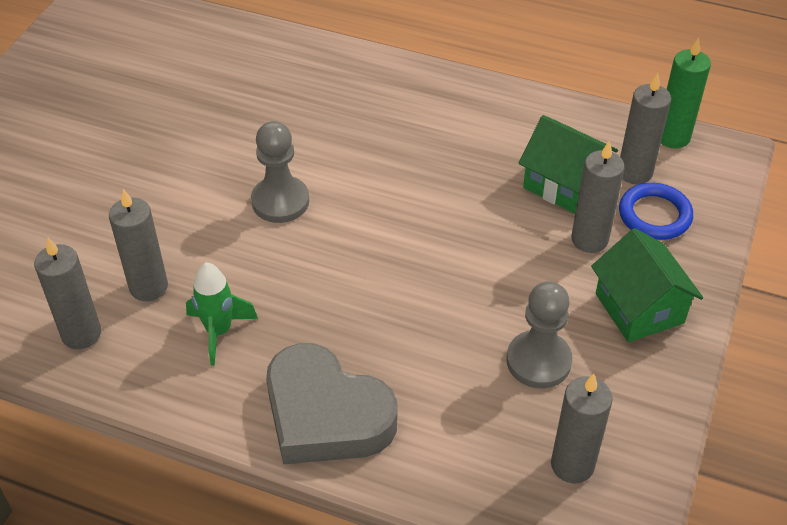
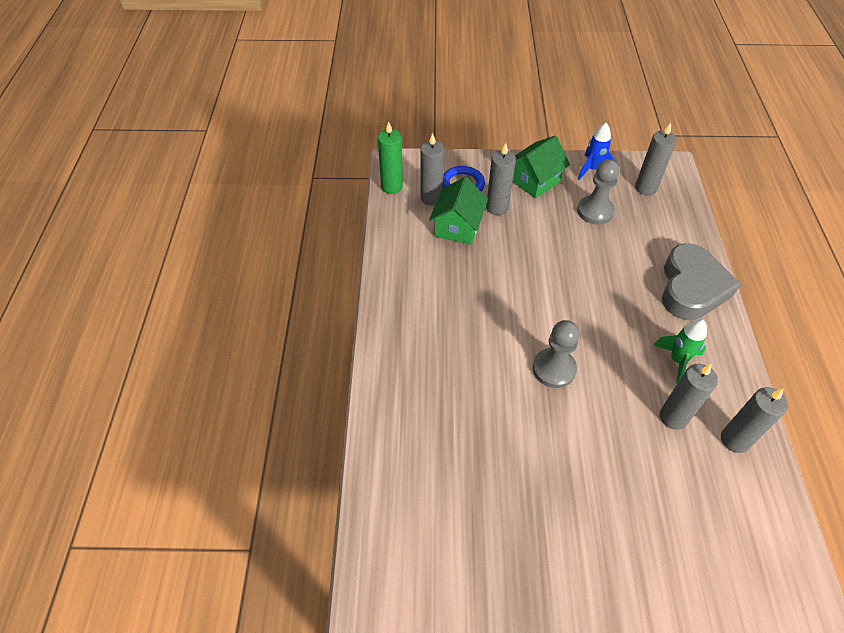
camera: 110 degrees left, 5 degrees up
none -> blue rocket [578,123,614,180]

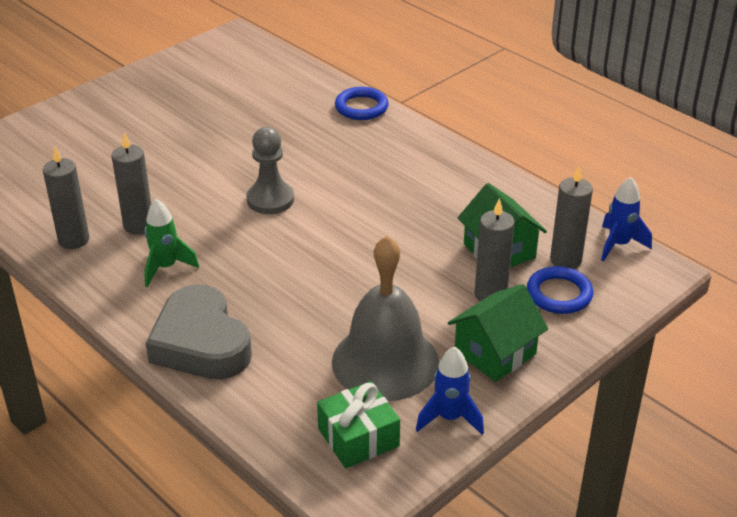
camera: 135 degrees right, 15 degrees down
green candle [378,121,403,194] -> blue rocket [601,177,652,261]
green house [513,136,570,198] -> green house turned 45 degrees clockwise [448,284,548,382]
grey pawn [577,159,619,225] -> grey bell [332,235,439,401]
grey candle [635,123,677,195] -> green gift [317,381,400,468]
none -> blue ring [335,87,389,120]

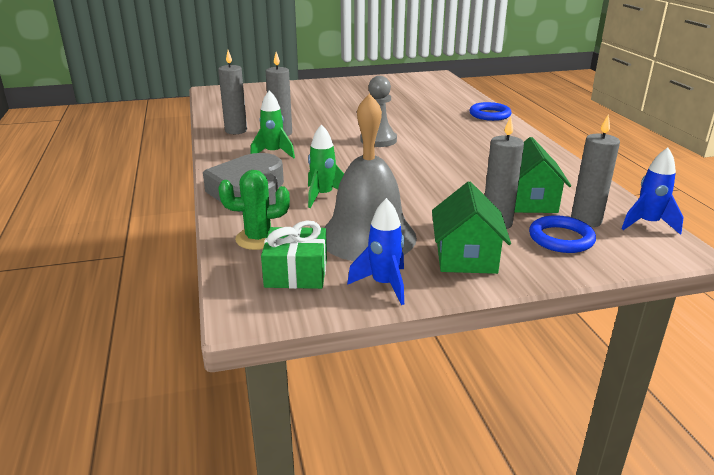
camera: 30 degrees right, 10 degrees down
green house [448,284,548,382] -> green house turned 75 degrees counterclockwise [432,182,511,274]
none -> green cactus [218,170,290,250]
none -> green rocket [308,124,344,208]

